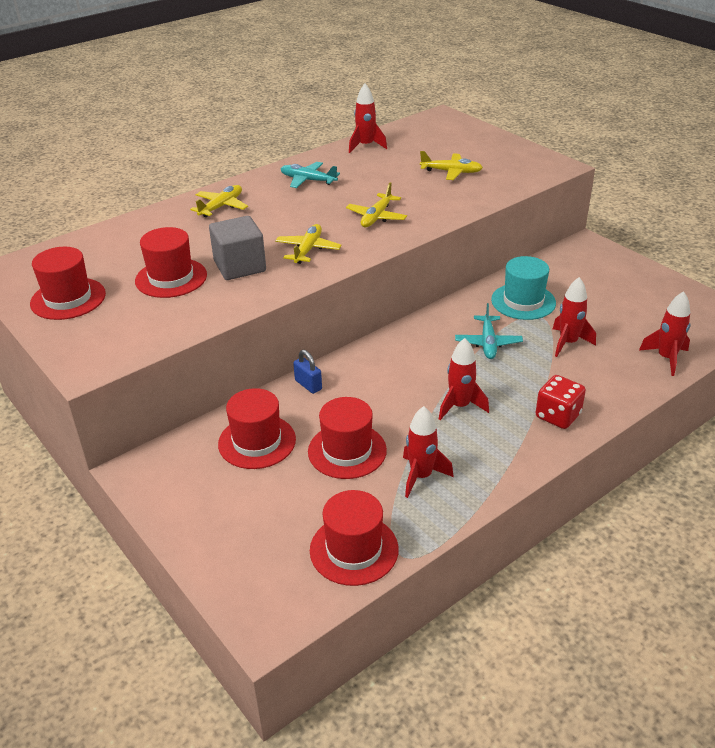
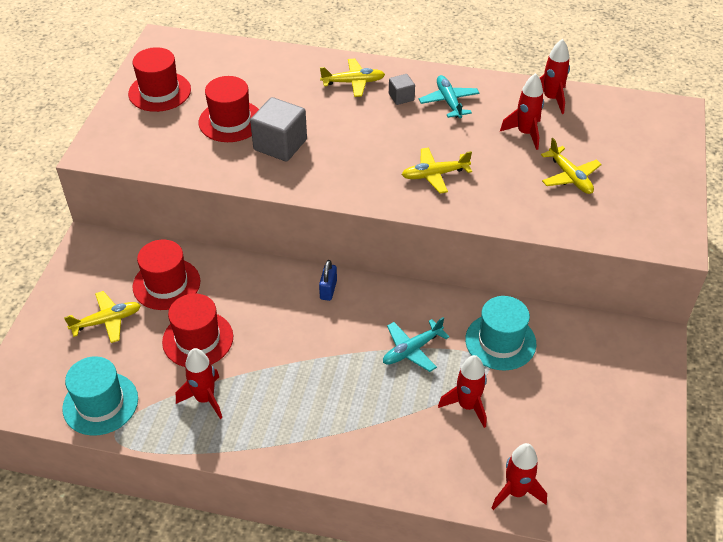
camera: 50 degrees right, 10 degrees up
yellow plane [275,224,341,264] -> yellow plane moved to [64,291,141,343]
blue padlock [293,350,322,394] -> blue padlock moved to [319,260,337,301]
red hat [310,490,399,586] -> turquoise hat [62,356,138,436]
red rocket [439,338,489,420] -> red rocket moved to [500,73,544,150]
red dice [536,375,586,429] -> none
none -> grey cube [389,74,415,105]

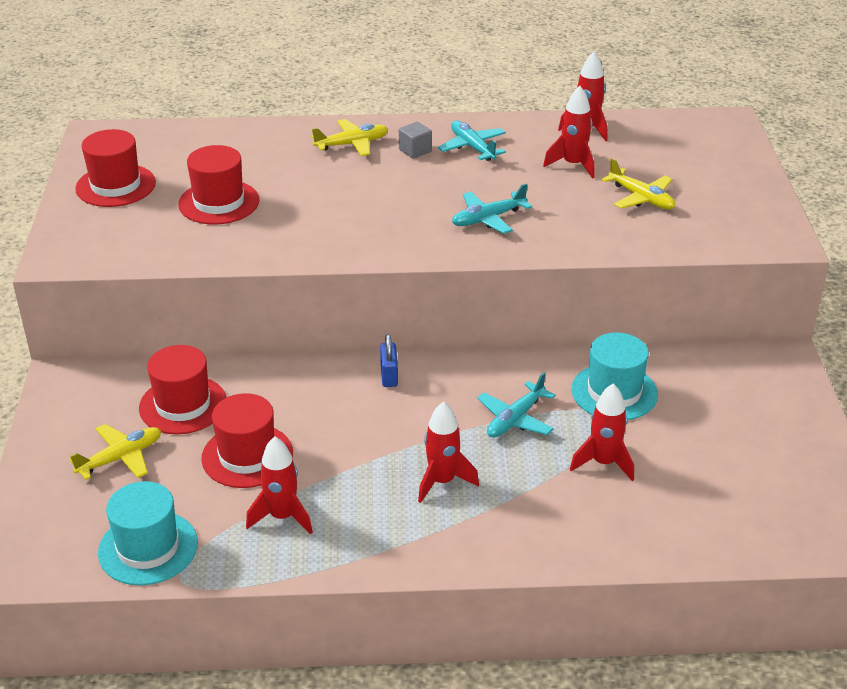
camera: 15 degrees left, 10 degrees down
grey cube [250,97,307,162] -> none
yellow plane [402,147,472,194] -> turquoise plane [452,183,532,234]
red rocket [492,443,547,510] -> red rocket moved to [418,402,479,503]

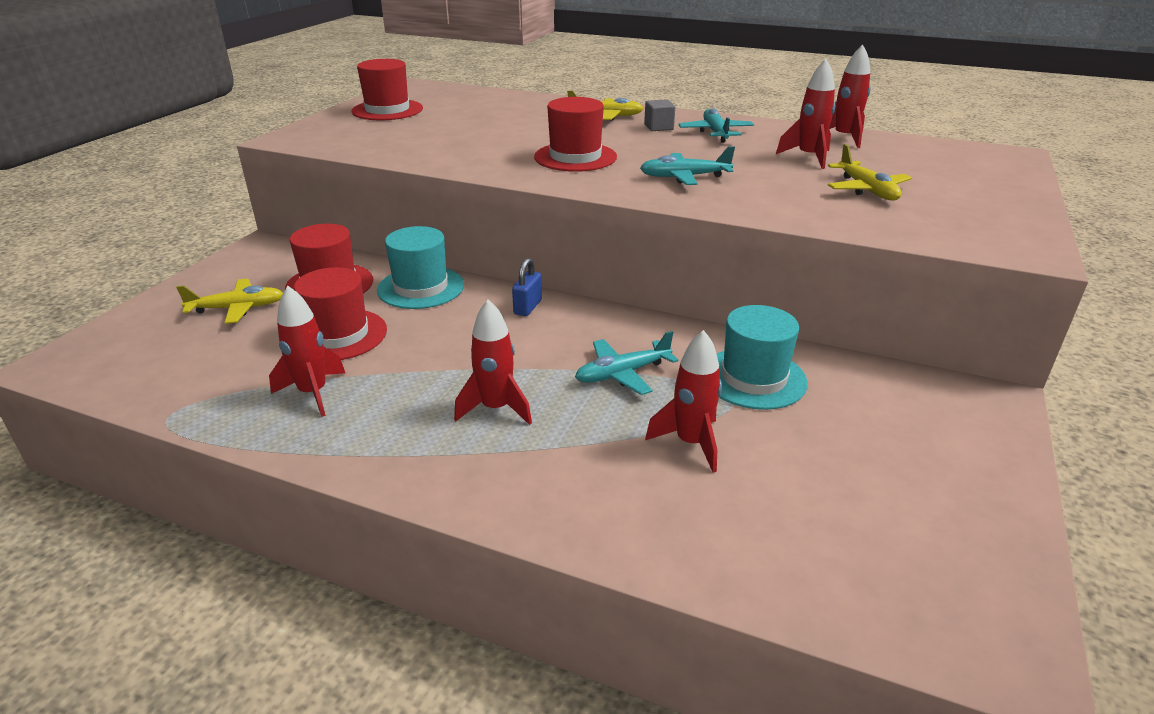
camera: 25 degrees right, 5 degrees down
turquoise hat [98,481,198,586] -> turquoise hat moved to [377,226,464,309]
red hat [178,145,260,225] -> red hat moved to [534,97,617,172]

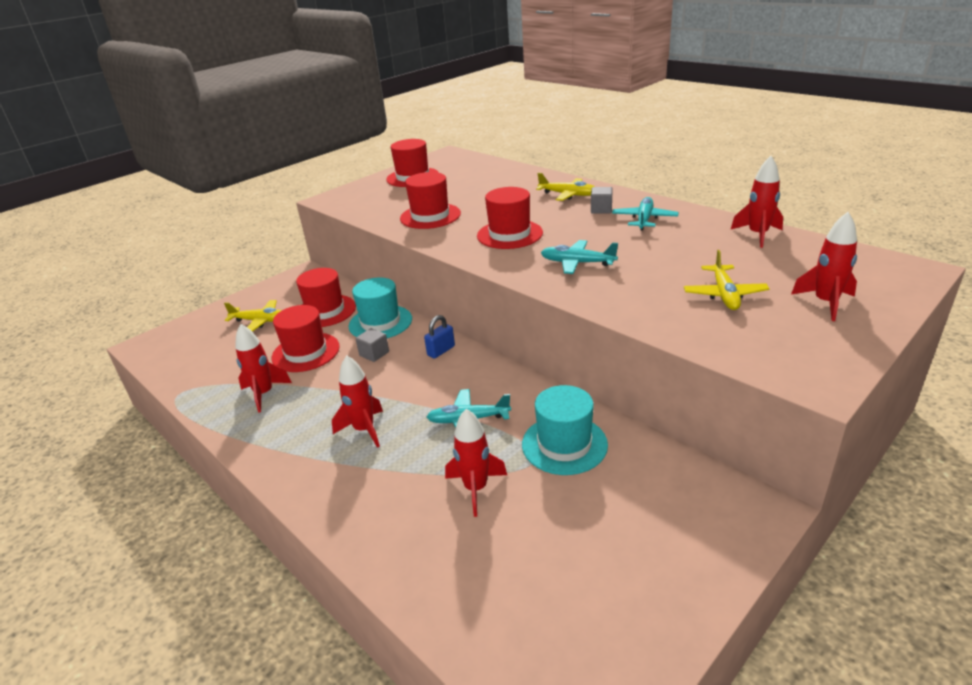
camera: 25 degrees right, 0 degrees up
red rocket [776,59,835,169] -> red rocket moved to [791,212,857,321]
none -> grey cube [356,328,389,362]
none -> red hat [400,172,461,229]

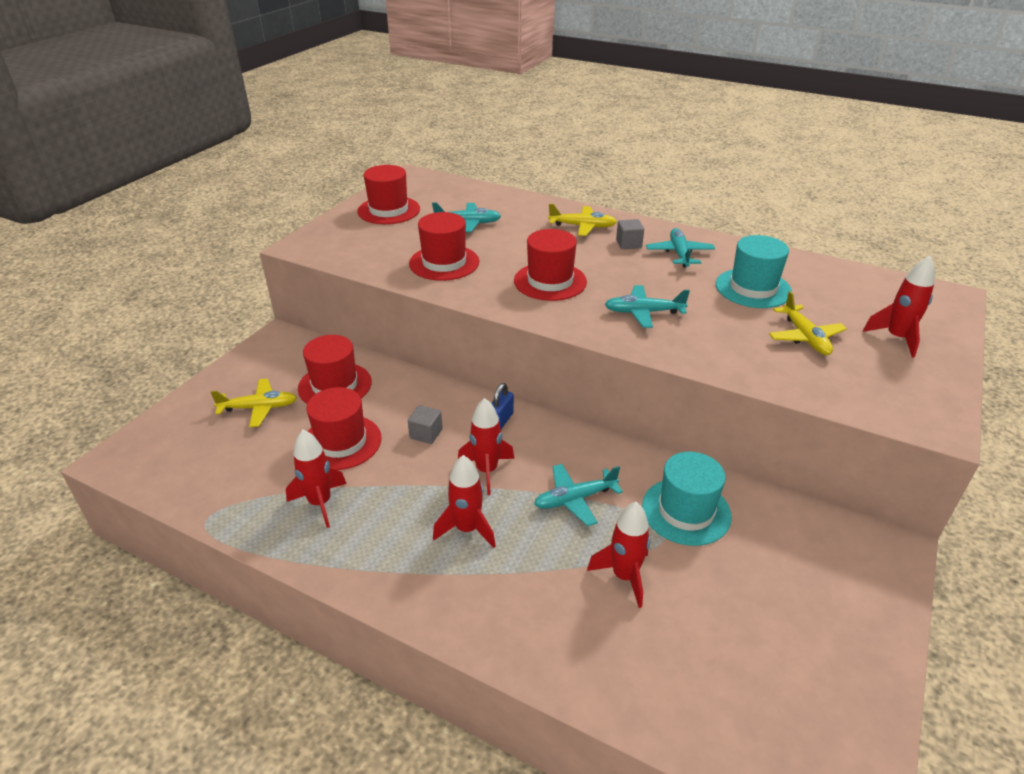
camera: 20 degrees left, 5 degrees up
turquoise hat [349,277,412,338] -> turquoise hat moved to [716,235,792,308]
red rocket [731,156,783,248] -> red rocket moved to [458,398,514,495]
none -> turquoise plane [432,202,501,232]

